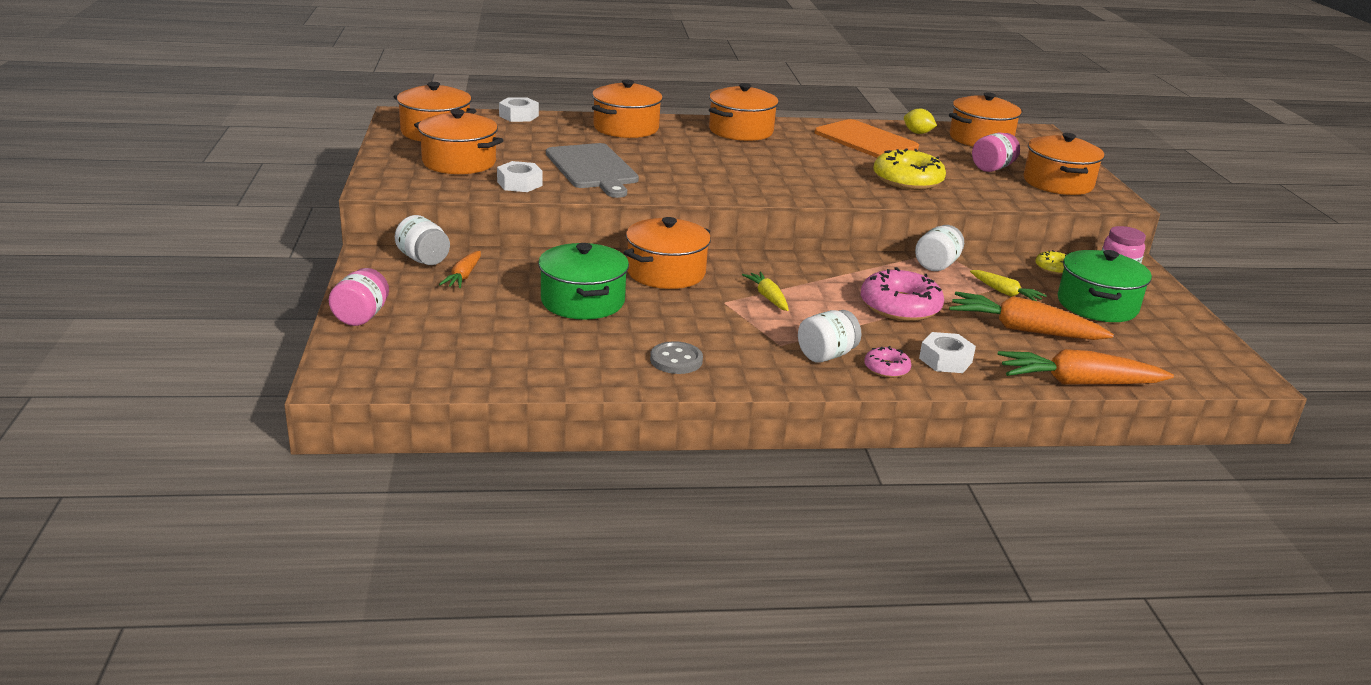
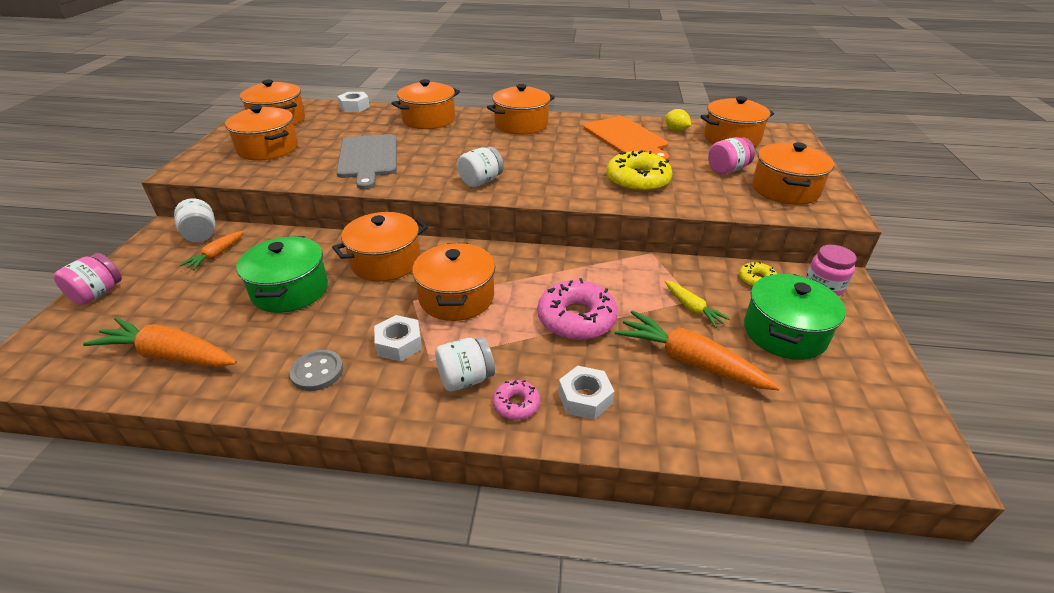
camera: 15 degrees right, 10 degrees up
white nut [497,161,542,192] -> white nut moved to [374,315,422,362]
yellow carrot [742,272,789,311] -> orange pot [412,243,495,321]
white jar [915,225,964,271] -> white jar moved to [458,147,504,187]
orange carrot [998,349,1174,385] -> orange carrot moved to [83,317,237,367]

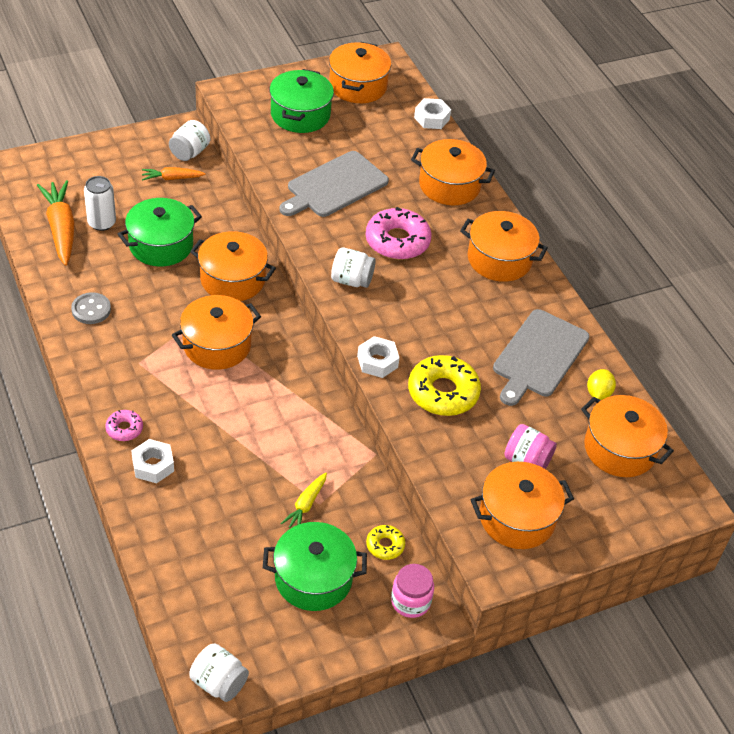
camera: 55 degrees right, 10 degrees up
pink jar [54,253,122,305] -> none
orange pot [225,105,298,161] -> green pot [269,69,334,133]
white nut [374,315,422,362] -> white nut moved to [357,336,399,378]
white jar [435,337,495,392] -> white jar moved to [189,643,249,702]
pink donut [538,278,618,340] -> pink donut moved to [365,207,432,260]
orange cutting board [584,116,670,160] -> grey cutting board [493,309,590,406]
orange carrot [615,310,780,390] -> none
none -> white can [84,176,116,231]

